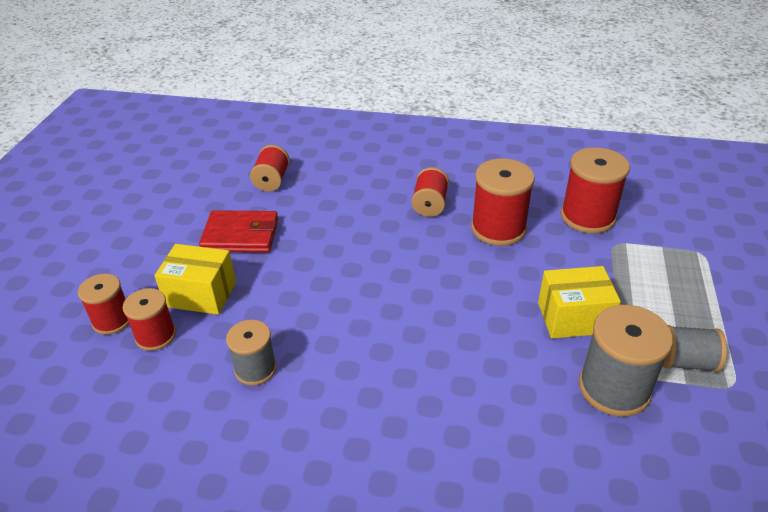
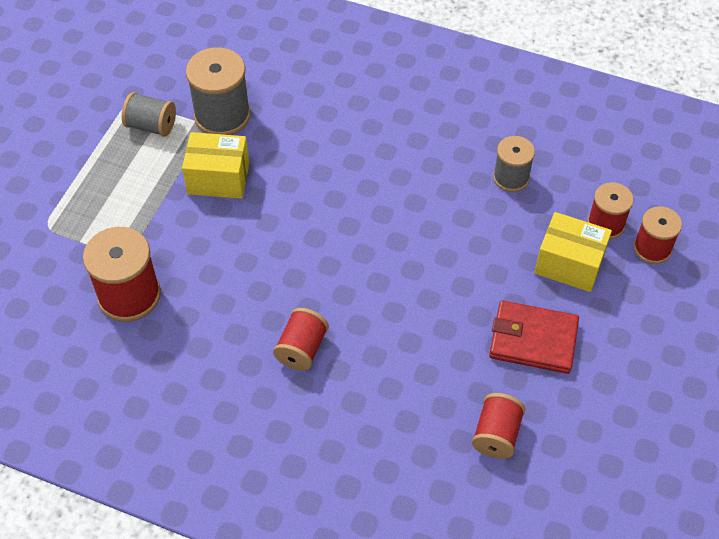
camera: 170 degrees left, 15 degrees up
red spool [471,158,535,246] -> none

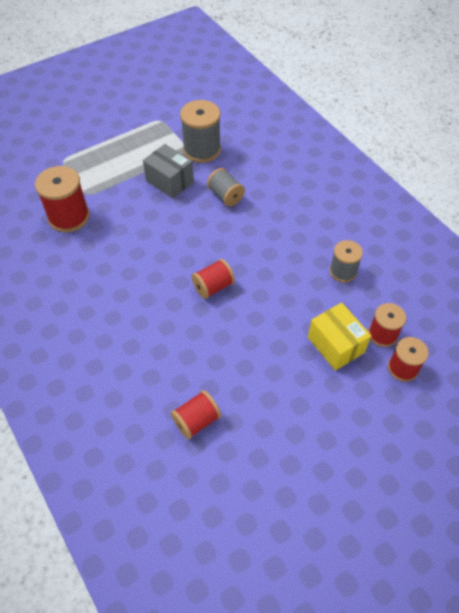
camera: 35 degrees right, 0 degrees up
grey spool [122,92,176,137] -> grey spool moved to [207,168,245,206]
yellow box [182,132,249,199] -> grey box [143,144,194,199]
red spool [273,308,329,371] -> red spool moved to [191,259,235,299]
red wallet [489,301,579,374] -> none

